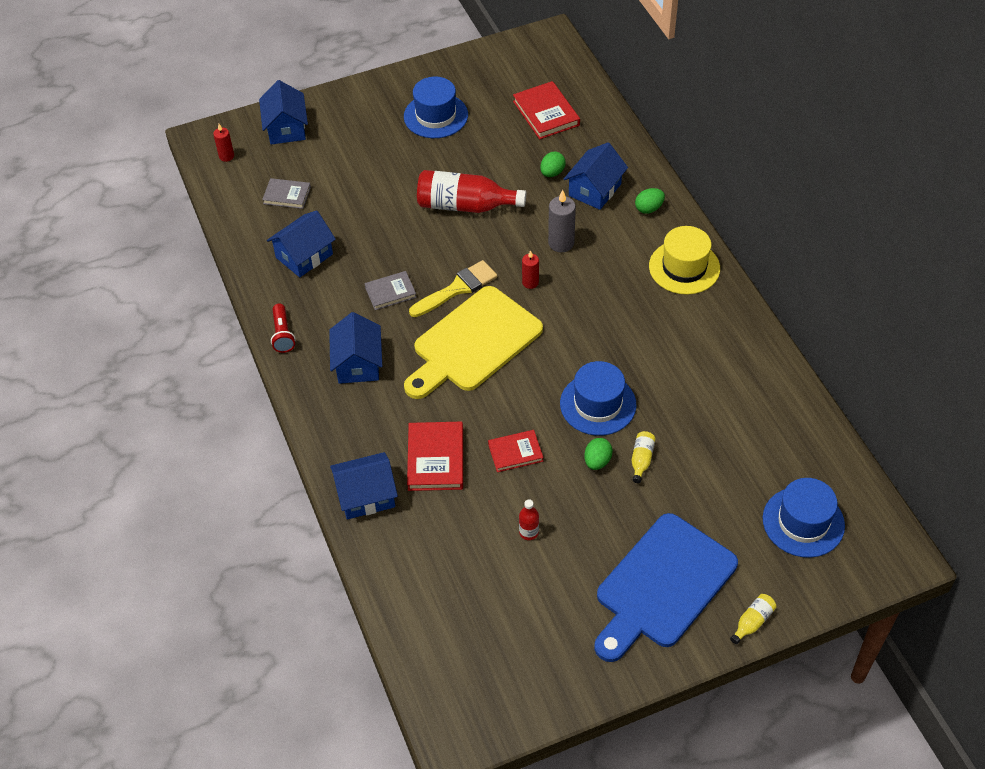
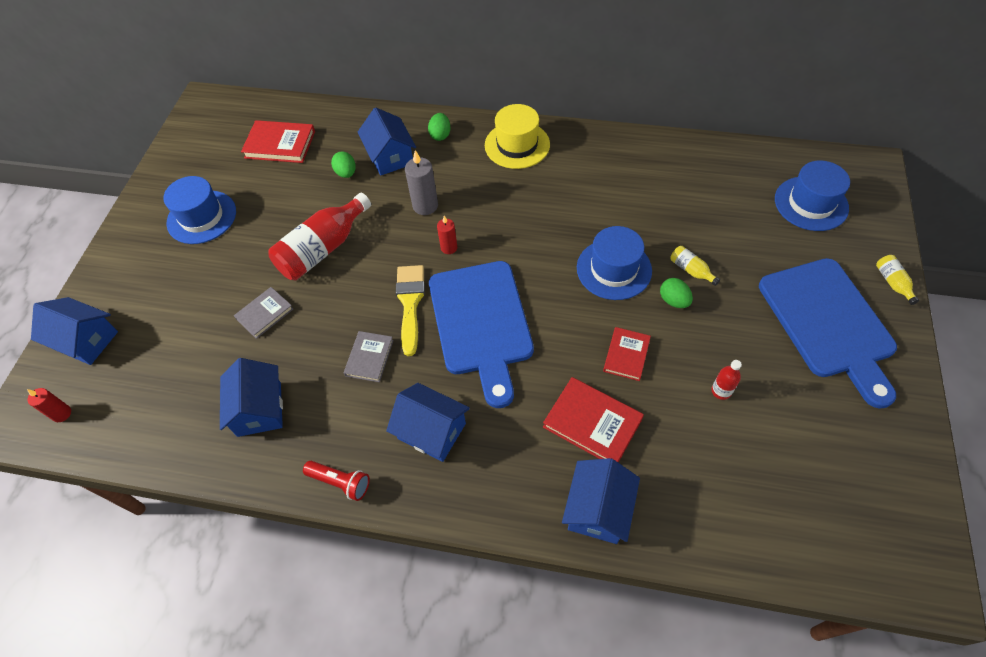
camera: 55 degrees left, 5 degrees up
grey book [262,178,311,209] -> grey book moved to [234,287,293,339]
yellow cutting board [404,286,543,399] -> blue cutting board [429,261,534,408]

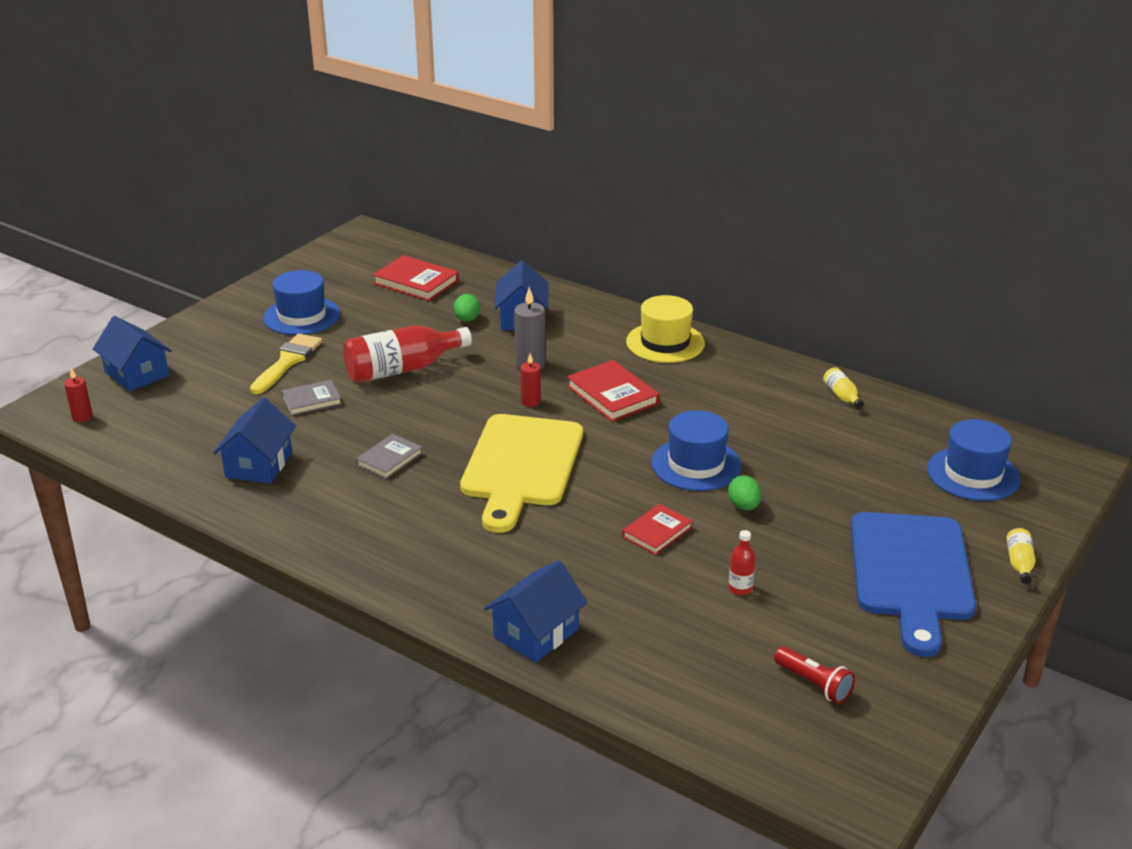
camera: 20 degrees right, 25 degrees down
red flashlight [303,461,370,501] -> red flashlight moved to [774,647,855,704]
blue house [386,383,470,462] -> none
yellow brush [396,265,425,356] -> yellow brush moved to [250,333,322,394]
green egg [428,113,451,141] -> none
blue cutting board [429,261,534,408] -> yellow cutting board [460,414,583,533]
red book [543,377,644,463] -> red book moved to [567,360,660,422]
yellow bottle [670,246,720,286] -> yellow bottle moved to [823,367,864,409]

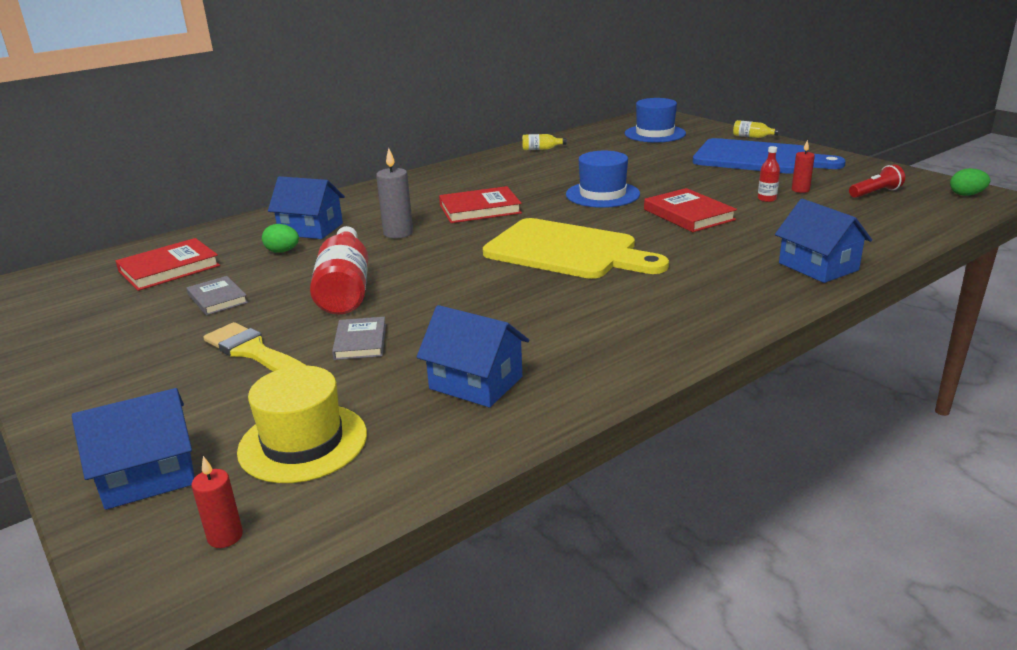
camera: 70 degrees left, 5 degrees down
blue hat [263,270,340,335] -> none
grey book [356,434,423,479] -> grey book moved to [187,276,248,315]
red candle [520,353,541,407] -> red candle moved to [792,140,815,193]
red book [622,504,693,555] -> red book [644,188,737,232], size x1.54
yellow hat [626,295,705,363] -> yellow hat moved to [237,366,367,483]
green egg [728,475,761,510] -> green egg moved to [950,168,991,196]

